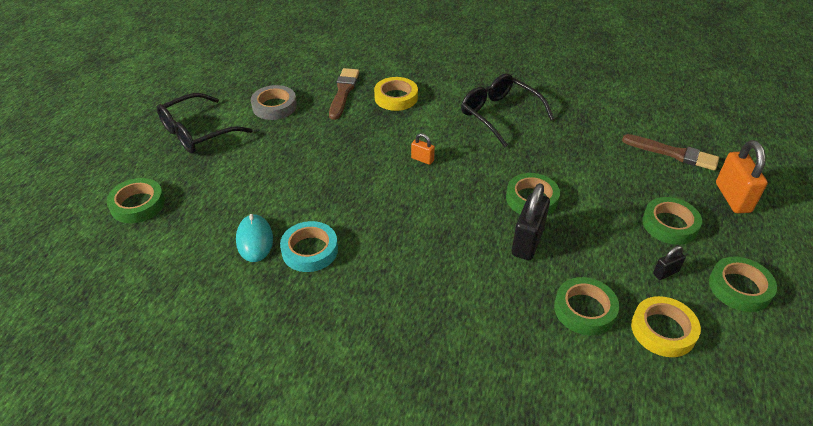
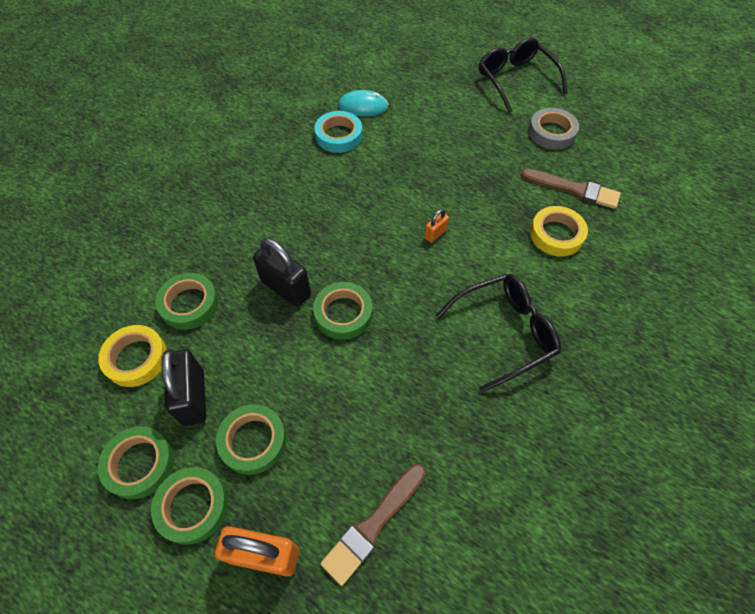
camera: 105 degrees right, 15 degrees up
green tape [106,178,165,223] -> green tape moved to [151,467,228,545]
black padlock [653,246,686,280] -> black padlock [161,349,206,426], size x2.00

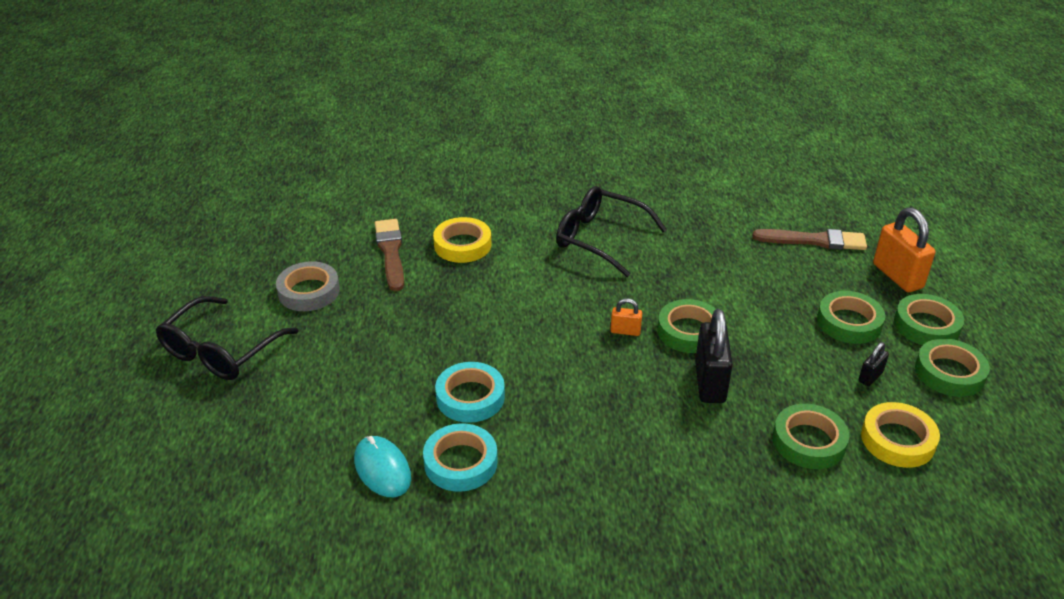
camera: 125 degrees left, 20 degrees down
black padlock [161,349,206,426] -> black padlock [859,342,889,386], size x0.50
orange padlock [425,209,449,243] -> orange padlock moved to [611,298,642,336]
none -> turquoise tape [435,362,505,423]

